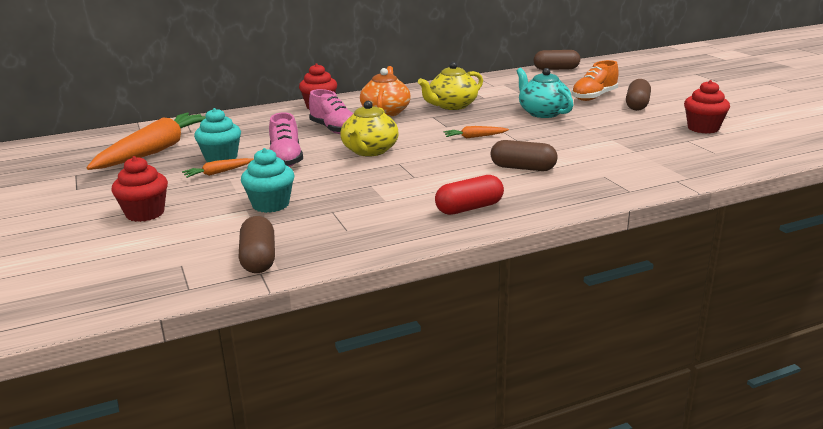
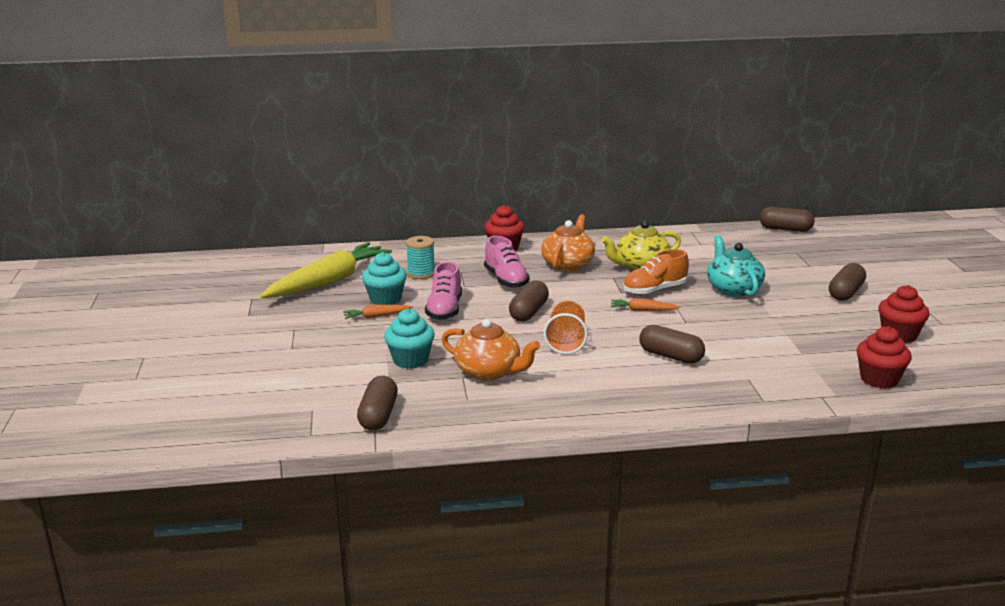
camera: 15 degrees right, 0 degrees up
orange carrot [86,113,206,170] -> yellow carrot [260,242,392,298]
red cupcake [111,156,168,222] -> red cupcake moved to [856,326,912,389]
yellow teapot [340,101,399,157] -> brown capsule [509,280,549,321]
red capsule [435,175,504,215] -> none
orange shoe [571,60,619,101] -> orange shoe moved to [623,249,689,295]
none -> turquoise spool [406,236,435,279]
none -> orange teapot [441,319,540,381]
none -> orange cup [544,301,588,354]

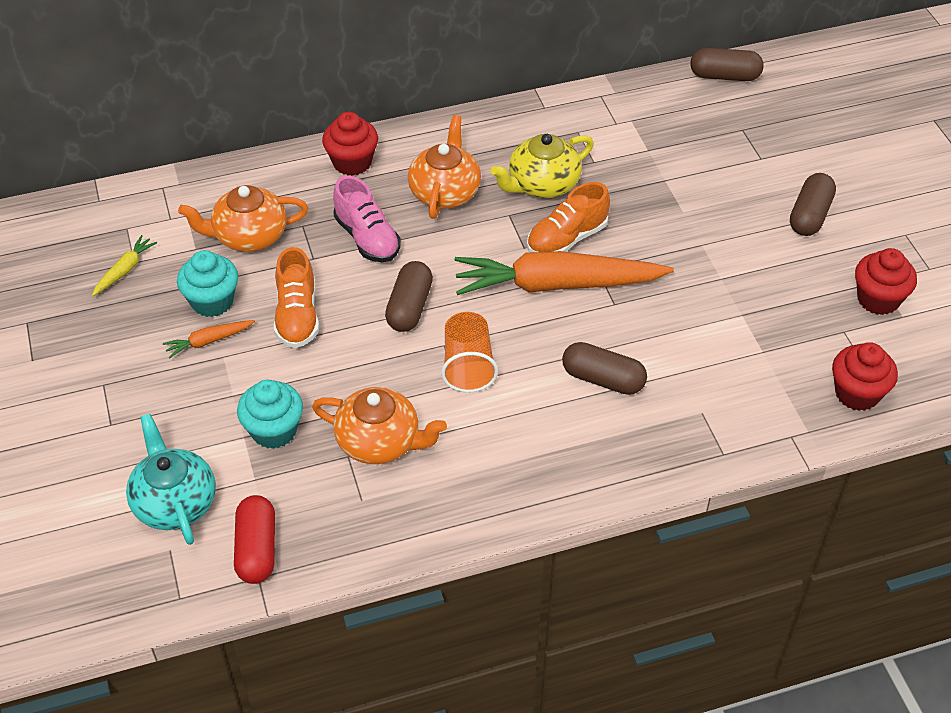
camera: 10 degrees left, 25 degrees up
yellow carrot [260,242,392,298] -> yellow carrot [92,235,157,296], size x0.41
brown capsule [357,376,398,431] -> red capsule [234,495,275,584]
turquoise spool [406,236,435,279] -> orange teapot [178,185,308,252]
pink shoe [425,262,462,320] -> orange shoe [274,247,319,348]
orange carrot [611,298,680,311] -> orange carrot [455,251,674,295], size x2.41
turquoise teapot [707,235,765,297] -> turquoise teapot moved to [126,414,216,545]

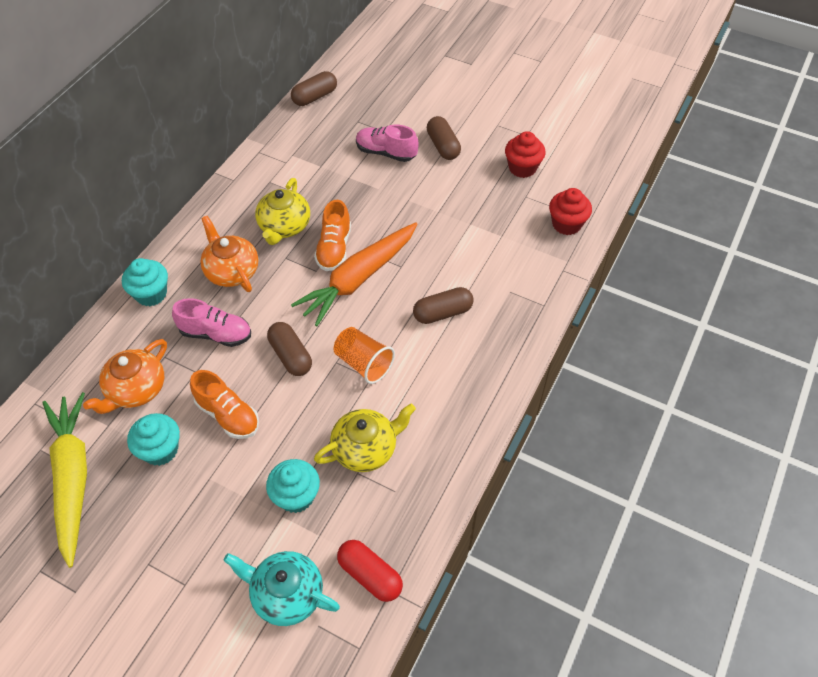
camera: 45 degrees left, 5 degrees up
yellow carrot [92,235,157,296] -> yellow carrot [42,392,87,568], size x2.41
orange carrot [163,320,255,359] -> none
orange teapot [312,387,447,464] -> yellow teapot [314,404,416,472]
red cupcake [322,112,378,176] -> turquoise cupcake [122,258,168,306]
none -> pink shoe [356,124,419,162]

